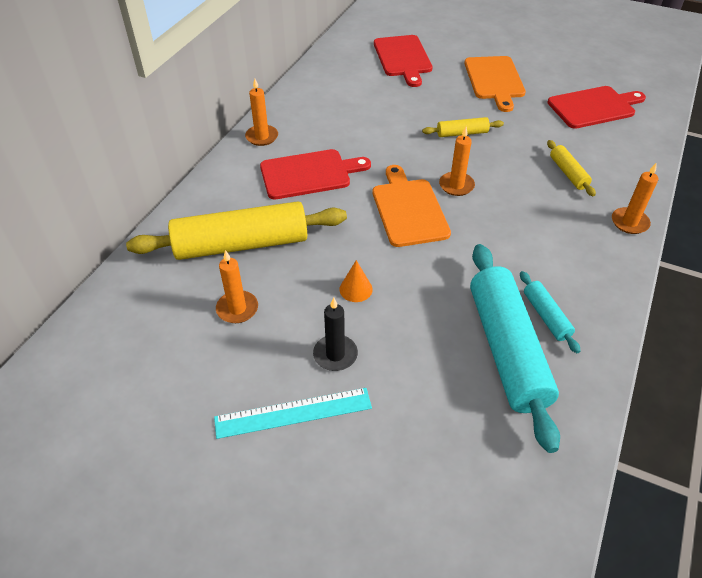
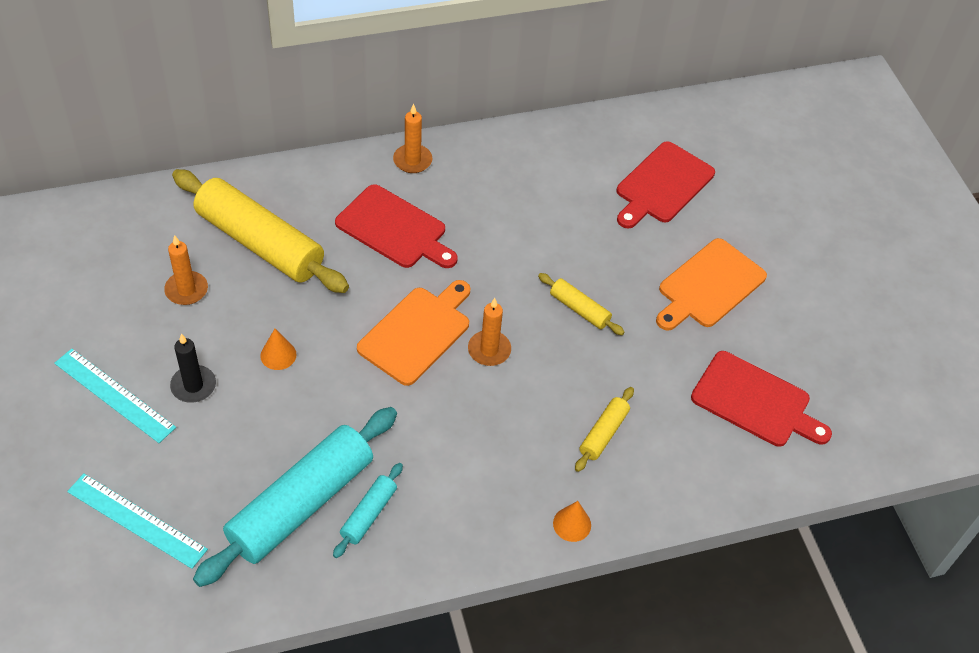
camera: 45 degrees right, 5 degrees up
orange candle [612,163,658,234] -> orange cone [553,501,591,542]
none -> turquoise ruler [67,473,208,569]

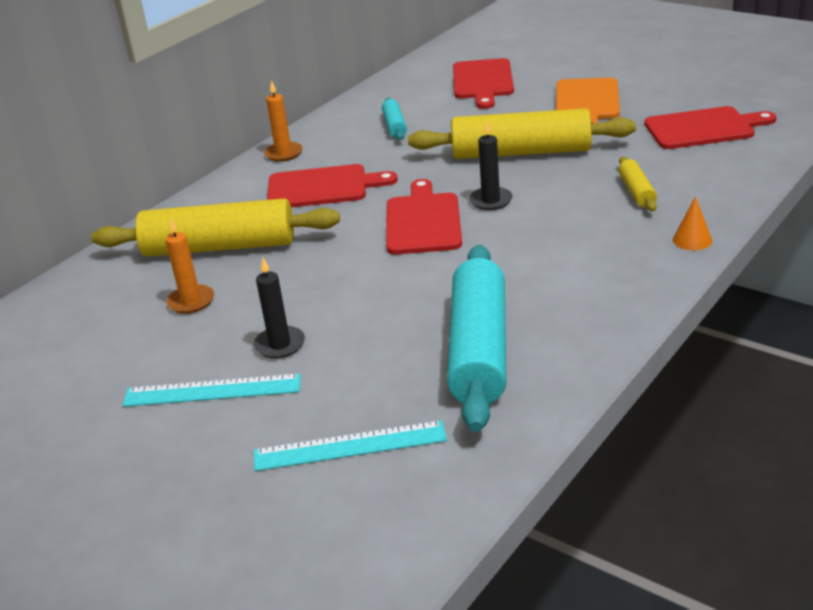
camera: 30 degrees left, 20 degrees down
orange cone [260,329,297,370] -> none
turquoise rolling pin [333,463,403,558] -> turquoise rolling pin moved to [382,98,407,140]
orange cutting board [357,280,470,386] -> red cutting board [386,179,462,255]
orange candle [468,298,511,366] -> black candle [469,121,513,210]
yellow rolling pin [538,273,625,335] -> yellow rolling pin [408,108,636,159], size x2.19

